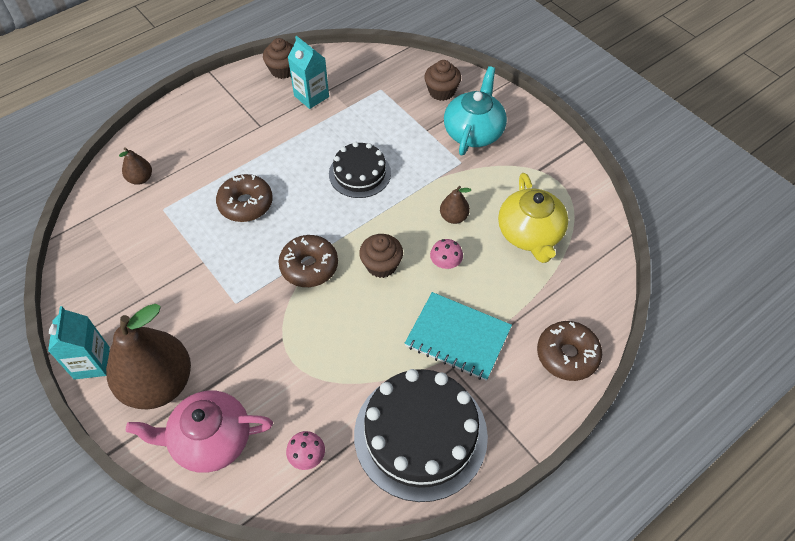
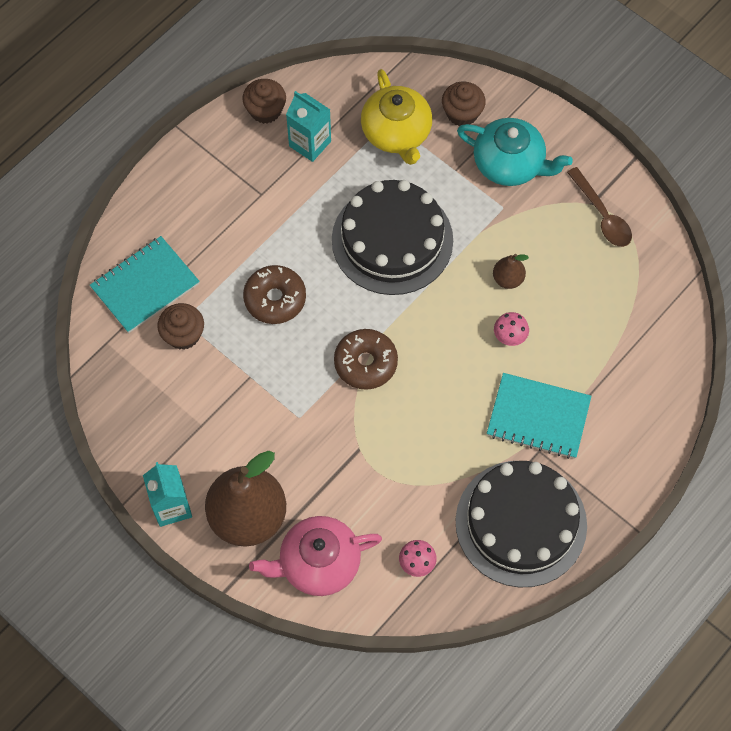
camera: 10 degrees left, 10 degrees up
brown pear [119,147,152,185] -> turquoise notebook [90,236,200,333]
black cake [329,142,391,198] -> black cake [332,180,453,295], size x1.71
brown cupcake [359,234,403,278] -> brown cupcake moved to [157,303,204,350]
turquoise teapot [444,66,507,155] -> turquoise teapot turned 105 degrees clockwise [457,118,573,186]
yellow teapot [498,173,568,263] -> yellow teapot moved to [361,69,432,165]
brown donut [537,321,602,381] -> none
none -> brown spoon [567,167,632,247]

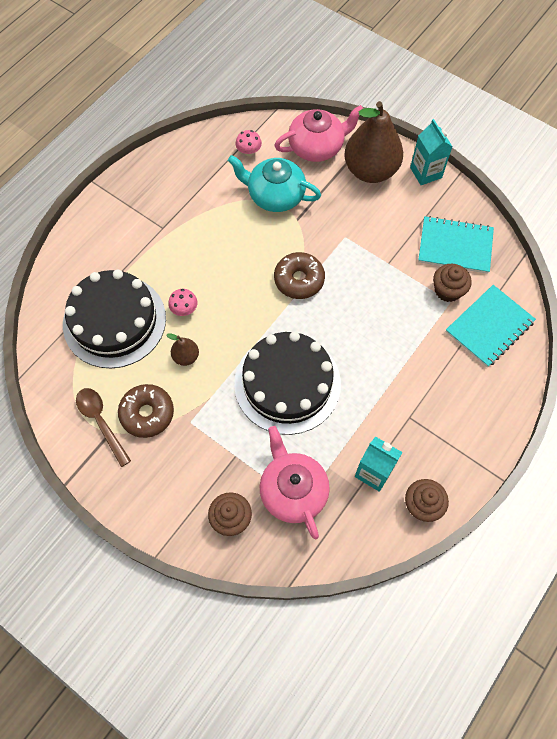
camera: 175 degrees right, 0 degrees up
brown donut [243,265,306,324] -> brown donut moved to [118,384,174,438]
yellow teapot [361,69,432,165] -> pink teapot [260,426,330,539]
black cake [456,461,587,587] -> black cake moved to [63,269,166,368]
turquoise teapot [457,118,573,186] -> turquoise teapot moved to [228,155,321,212]
turquoise notebook [487,373,591,459] -> turquoise notebook moved to [418,216,494,274]

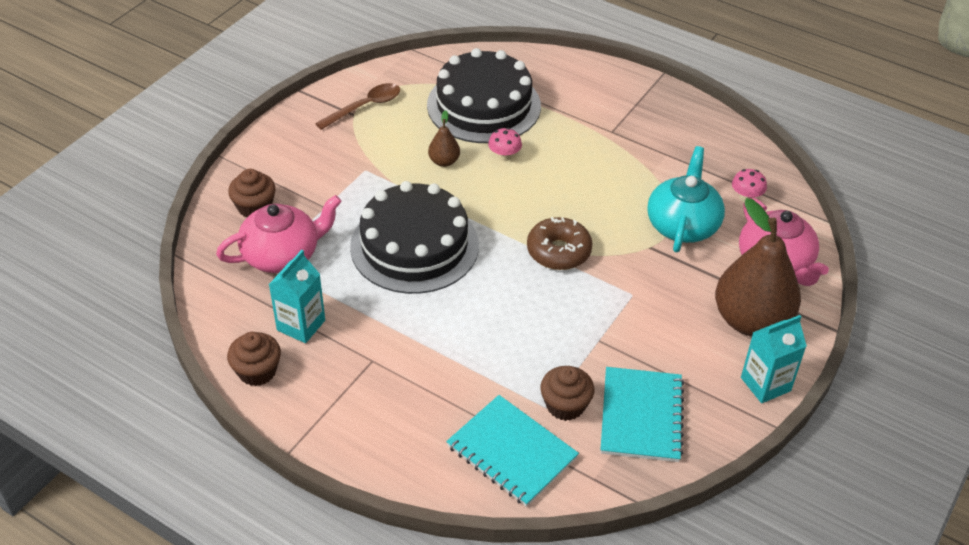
camera: 85 degrees right, 20 degrees down
brown donut [118,384,174,438] -> none

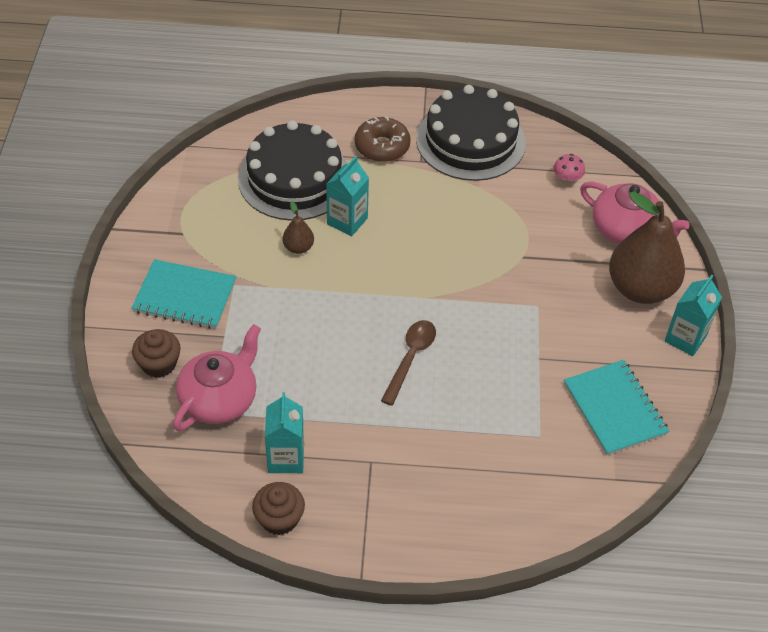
camera: 30 degrees left, 5 degrees up
brown spoon [315,83,400,130] -> brown spoon moved to [381,320,436,406]
black cake [350,181,479,294] -> black cake moved to [416,85,526,181]
turquoise notebook [446,395,579,507] -> turquoise notebook moved to [131,259,237,329]
pink mushroom [488,128,522,161] -> turquoise carton [326,156,369,236]
brown donut [527,217,593,270] -> brown donut moved to [355,116,411,162]
brown cupcake [540,366,594,421] -> none
turquoise teapot [647,146,725,253] -> none

